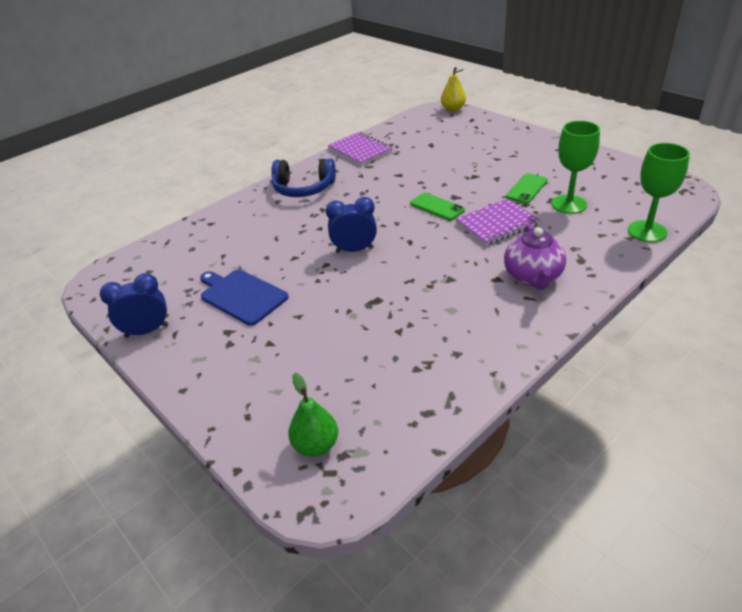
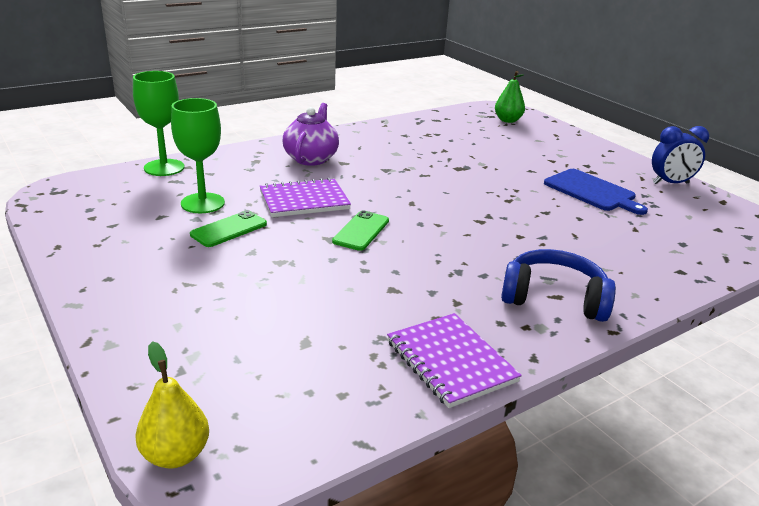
camera: 175 degrees left, 10 degrees down
blue clock [326,197,377,253] -> none
green phone [410,193,465,221] -> green phone turned 60 degrees clockwise [332,210,389,251]

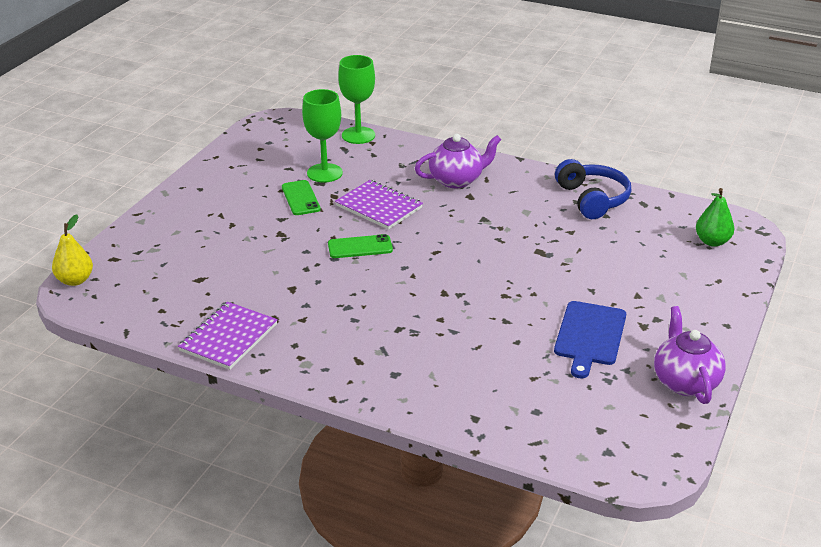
camera: 60 degrees right, 5 degrees up
green phone [190,210,267,247] -> green phone turned 60 degrees clockwise [282,180,321,215]
blue headphones [501,249,616,322] -> blue headphones moved to [555,159,631,219]
blue clock [652,126,709,184] -> purple teapot [654,306,726,404]

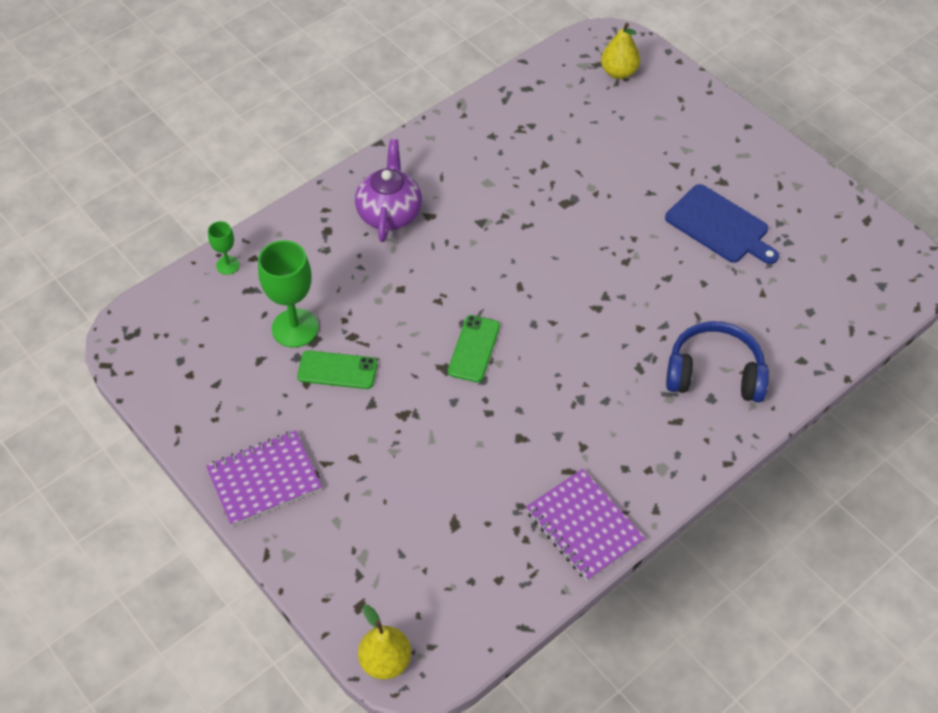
camera: 65 degrees left, 20 degrees up
purple notebook [335,180,423,230] -> purple notebook moved to [206,430,322,526]
green goblet [338,55,375,144] -> green goblet [208,221,240,275], size x0.51
blue headphones [555,159,631,219] -> blue headphones moved to [666,321,769,402]
purple teapot [654,306,726,404] -> none
green pear [696,188,735,247] -> yellow pear [601,23,640,79]

